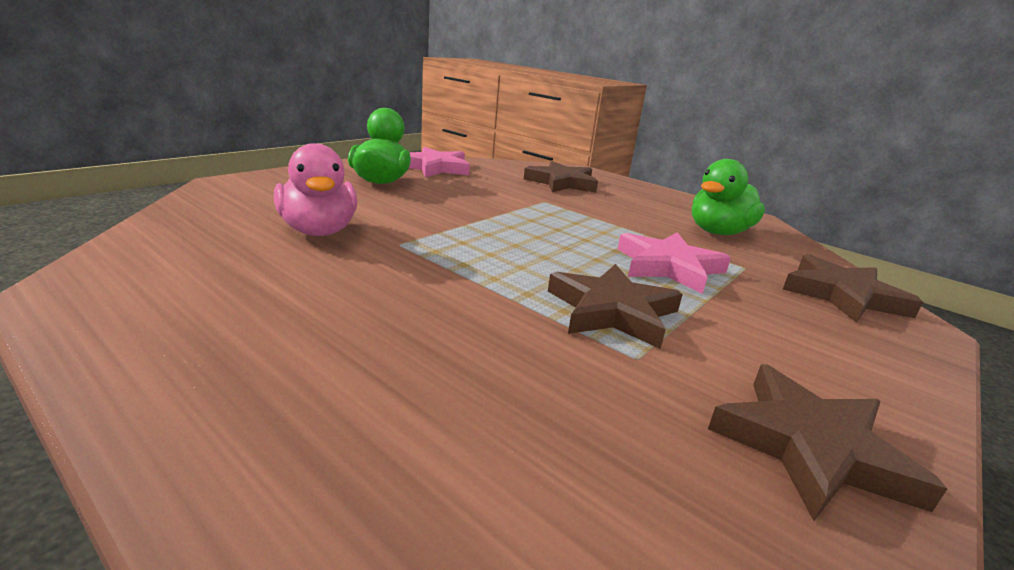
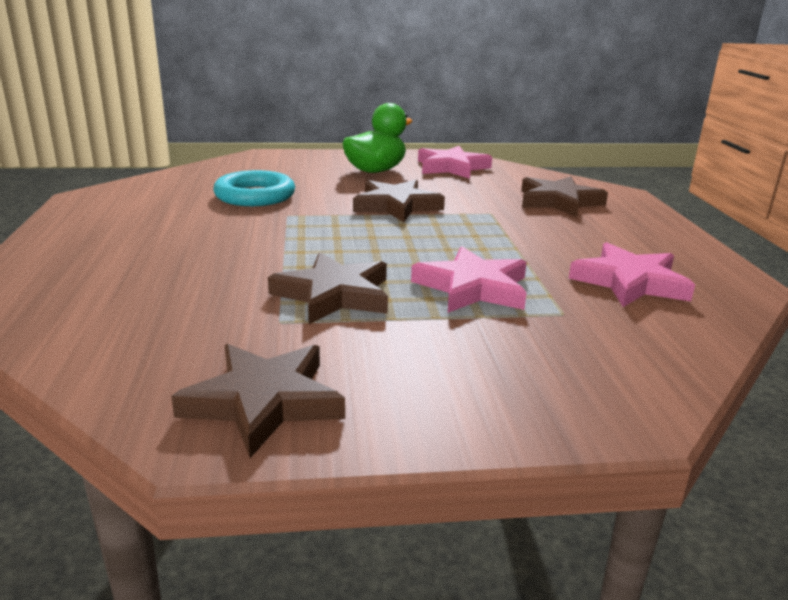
camera: 45 degrees right, 0 degrees up
pink duck [274,143,357,236] -> turquoise ring [213,170,295,206]
green duck [692,159,765,235] -> pink star [569,242,695,307]
brown star [783,254,923,323] -> brown star moved to [353,180,445,222]

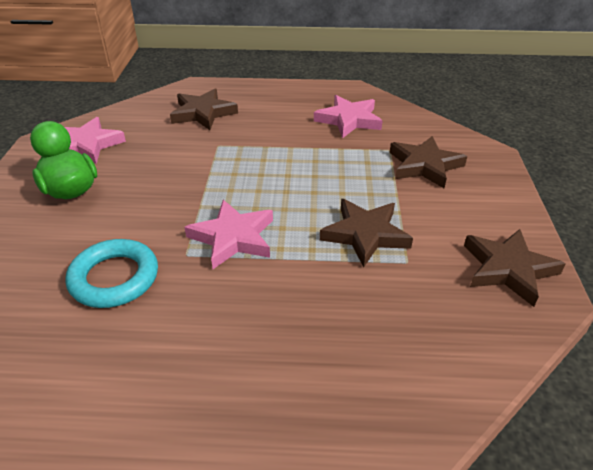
camera: 80 degrees left, 15 degrees up
brown star [353,180,445,222] -> brown star moved to [390,136,467,188]
pink star [411,246,527,313] -> pink star moved to [184,200,273,269]

